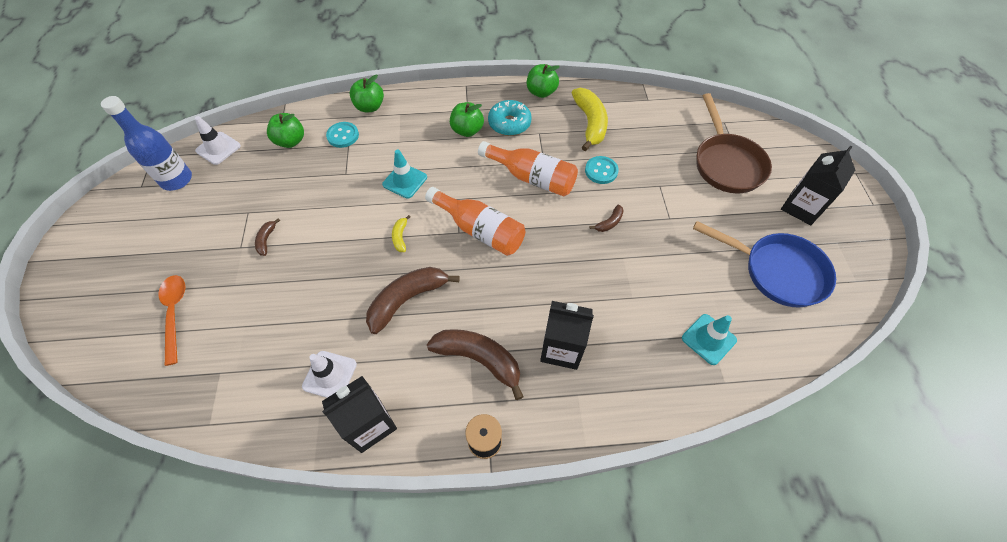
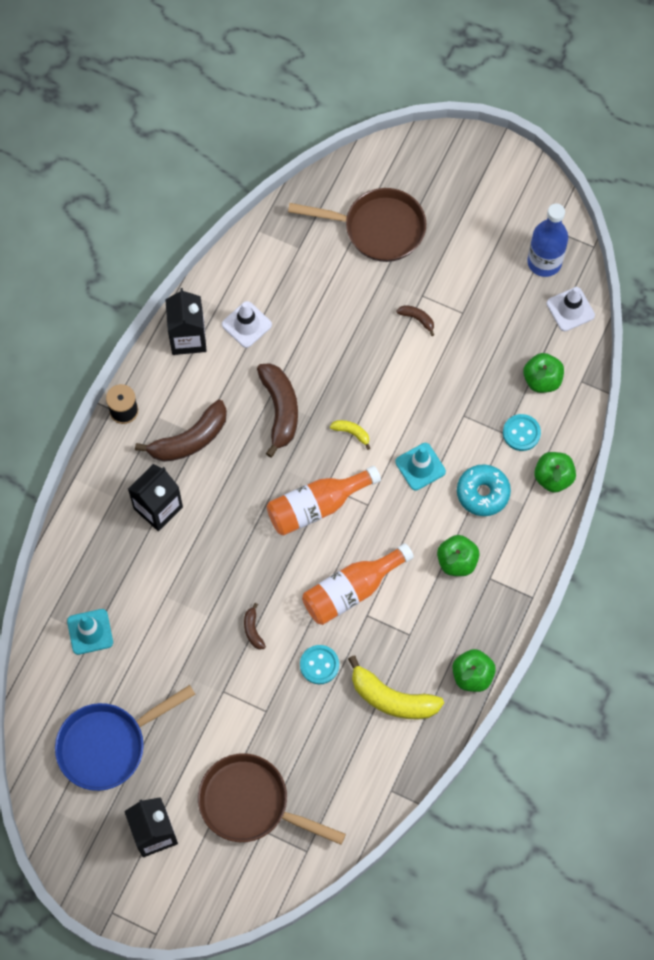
camera: 120 degrees right, 10 degrees up
orange spoon [158,275,186,366] -> brown pan [288,188,426,262]
turquoise donut [488,100,532,136] -> turquoise donut moved to [457,465,511,516]

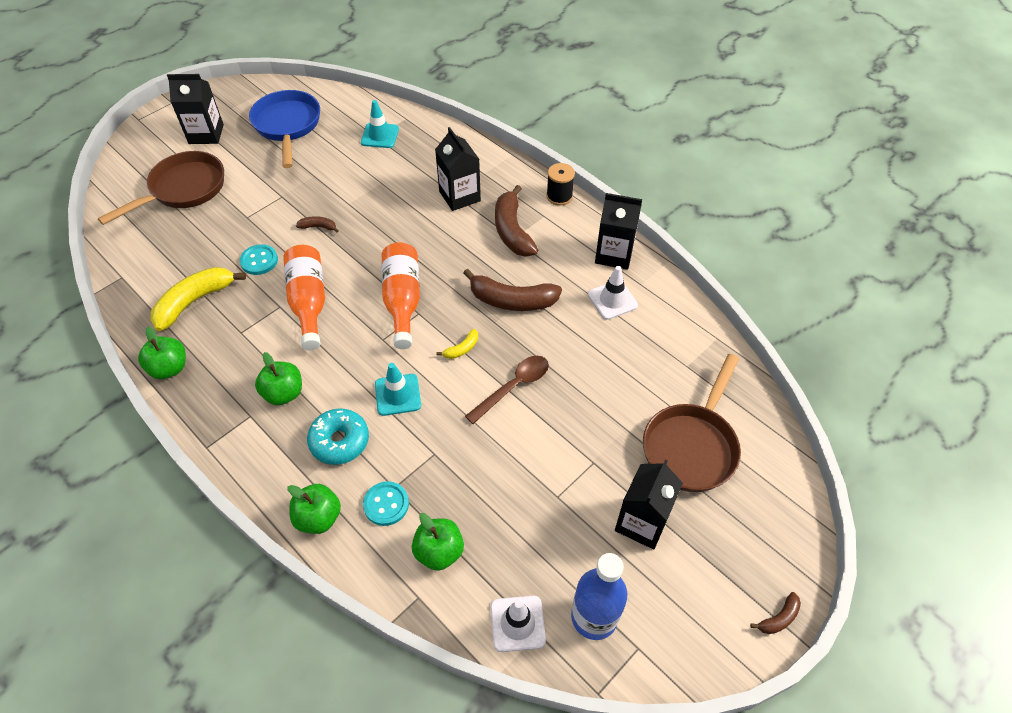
camera: 110 degrees right, 15 degrees down
brown banana [396,305,434,336] -> brown banana moved to [750,592,801,634]
none -> brown spoon [465,356,549,424]
none -> black carton [615,460,683,549]

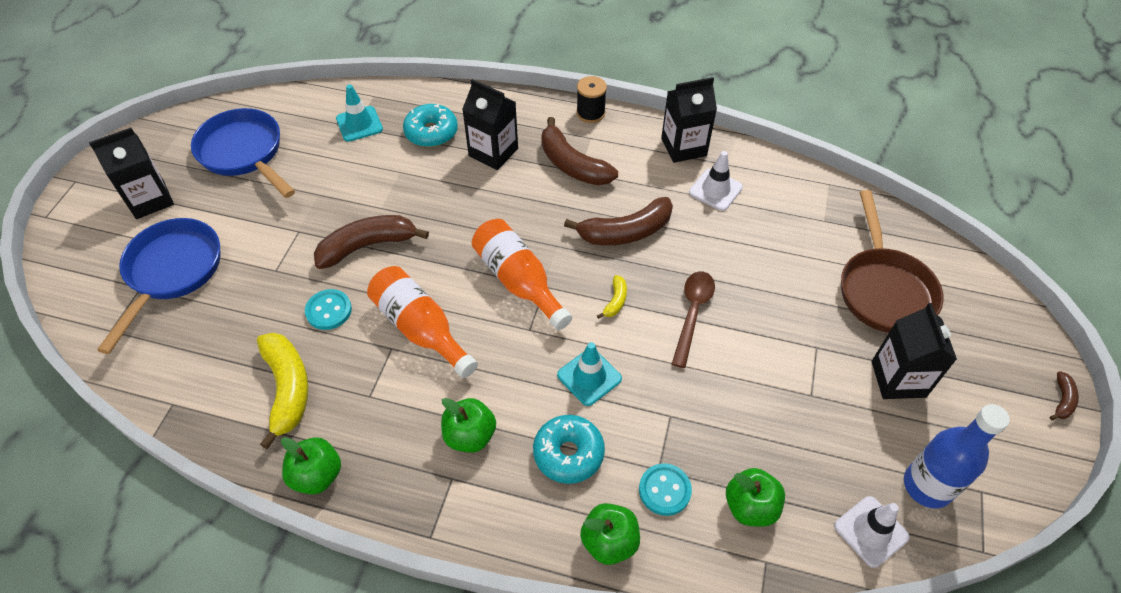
camera: 30 degrees left, 0 degrees up
brown pan [98,151,224,225] -> blue pan [97,218,220,354]
yellow banana [150,267,246,331] -> yellow banana turned 150 degrees clockwise [257,332,308,449]
brown banana [296,216,339,233] -> brown banana [314,215,429,269], size x2.15
none -> turquoise donut [403,104,458,147]

